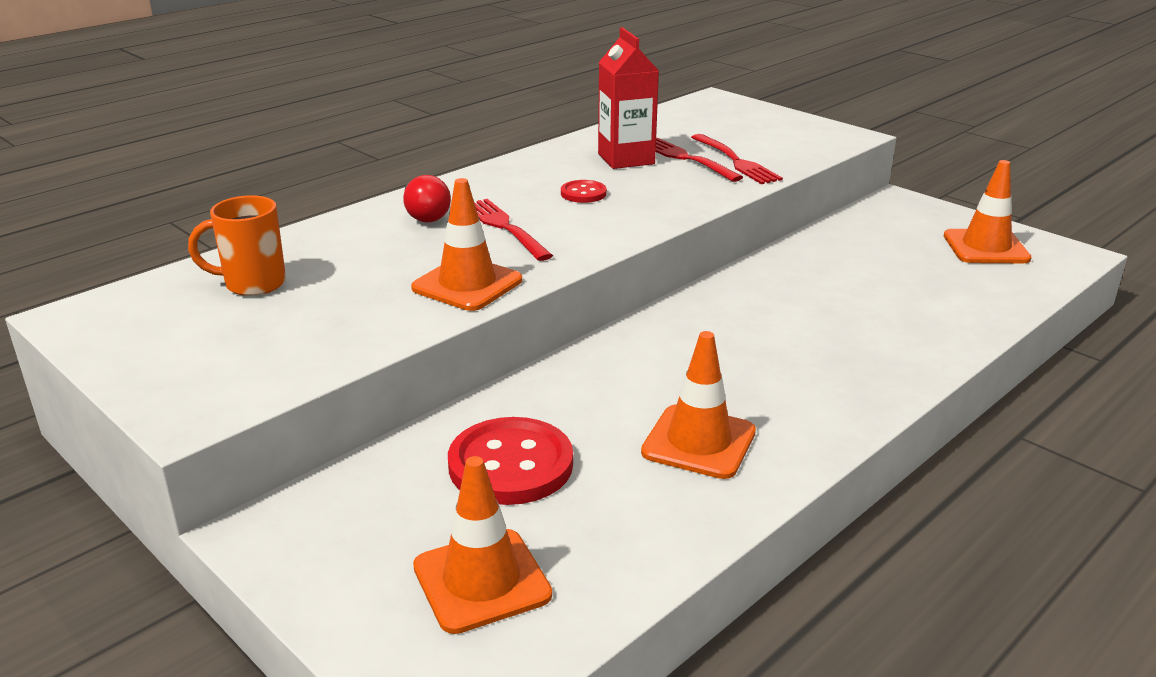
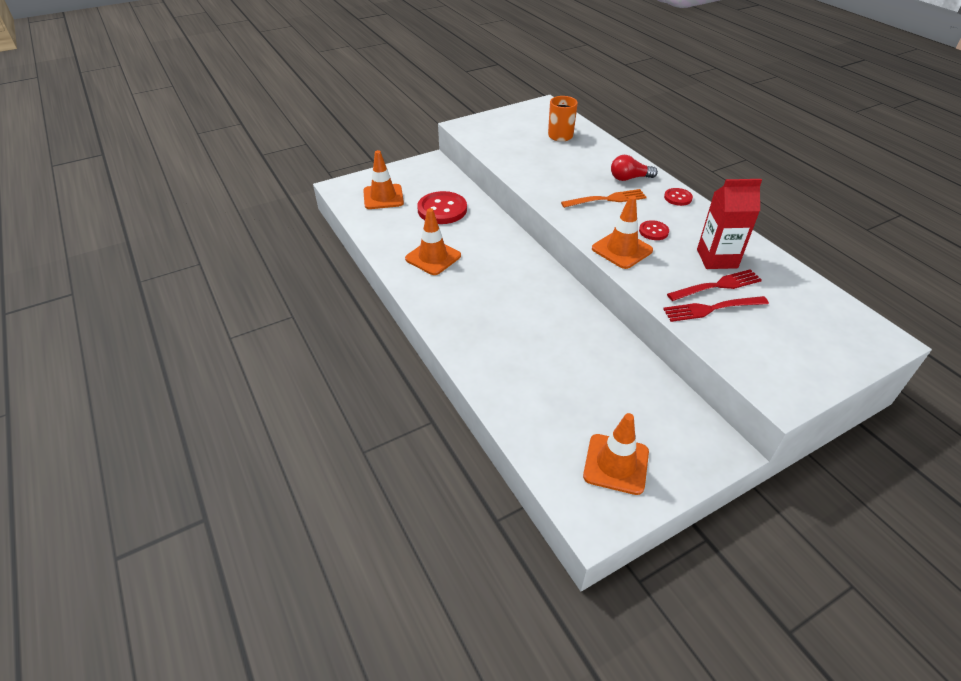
camera: 105 degrees right, 15 degrees up
orange traffic cone [411,178,522,311] -> orange traffic cone moved to [592,196,653,269]
red fork [474,199,553,261] -> orange fork [561,189,647,208]
none -> red button [664,188,693,206]

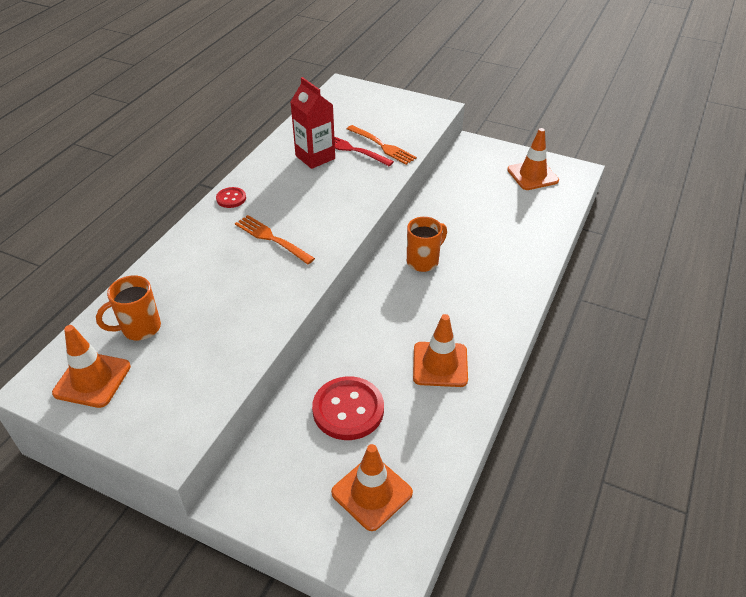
camera: 125 degrees left, 0 degrees up
orange traffic cone [592,196,653,269] -> orange traffic cone moved to [52,325,131,408]
red light bulb [611,155,658,181] -> none
red button [639,220,669,240] -> none
red fork [663,296,769,322] -> orange fork [347,125,417,165]
none -> orange mug [407,217,447,272]

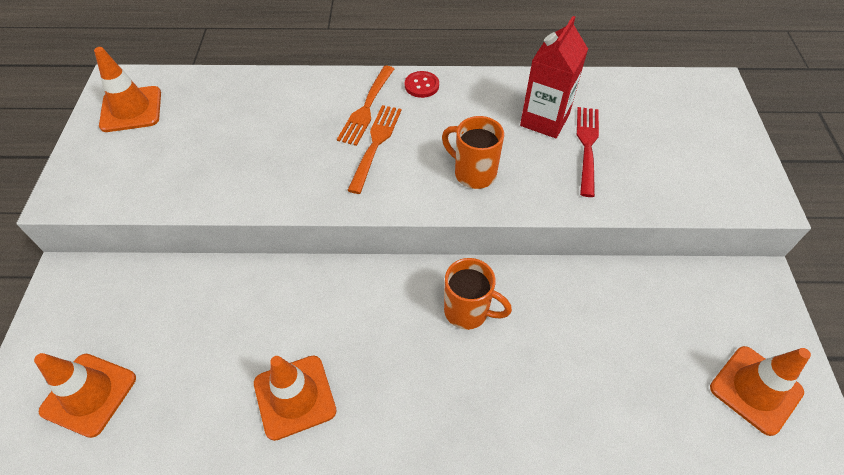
camera: 65 degrees right, 10 degrees up
orange mug [96,275,161,340] -> orange mug moved to [442,116,504,189]
red button [312,376,384,440] -> none
orange fork [347,125,417,165] -> orange fork moved to [337,66,394,146]

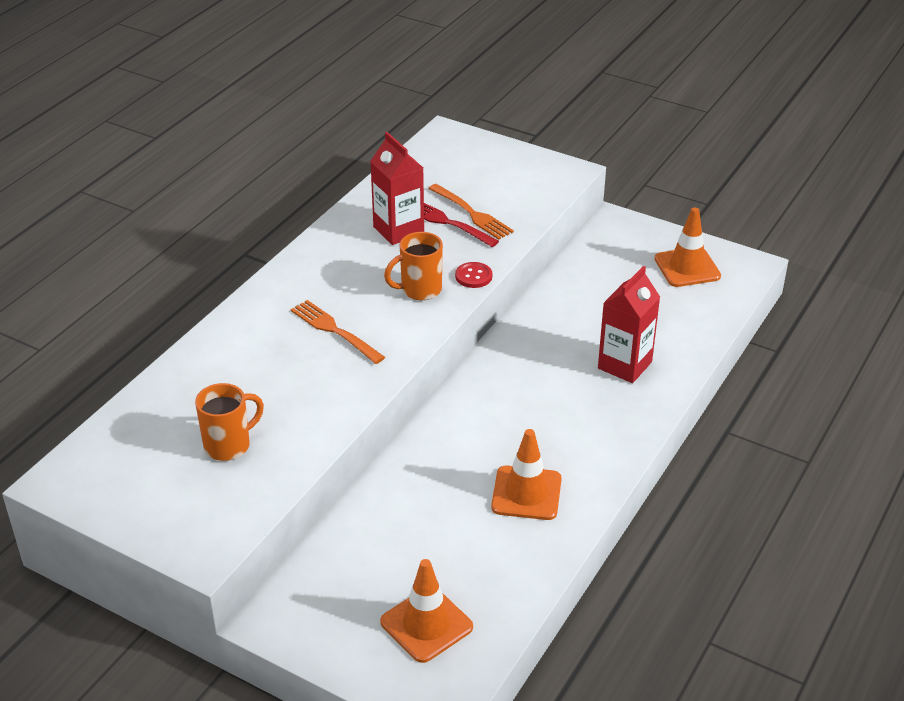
camera: 60 degrees left, 15 degrees down
orange traffic cone [94,47,161,132] -> none
orange fork [337,66,394,146] -> orange fork moved to [428,184,514,240]
red button [405,71,439,98] -> red button moved to [455,262,492,288]
orange mug [444,258,512,330] -> orange mug moved to [195,383,264,461]
none -> red carton [598,266,660,383]

